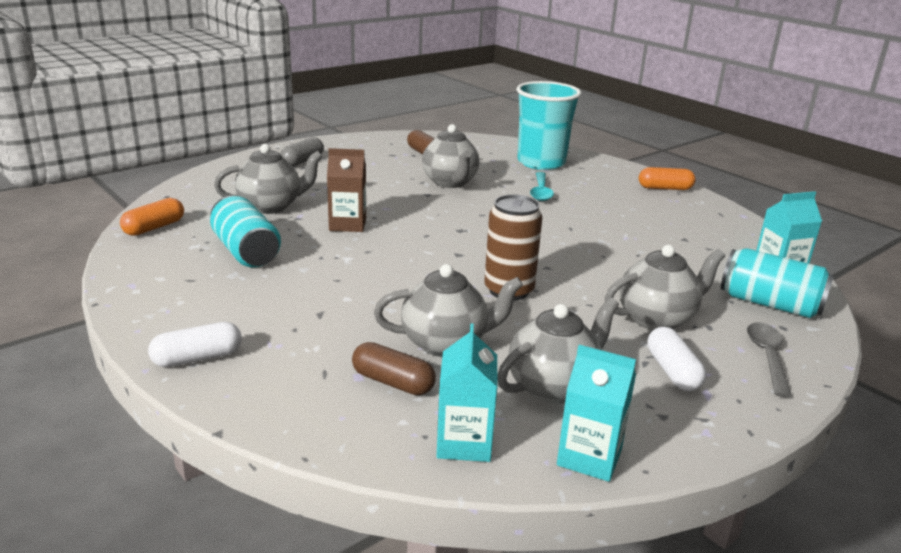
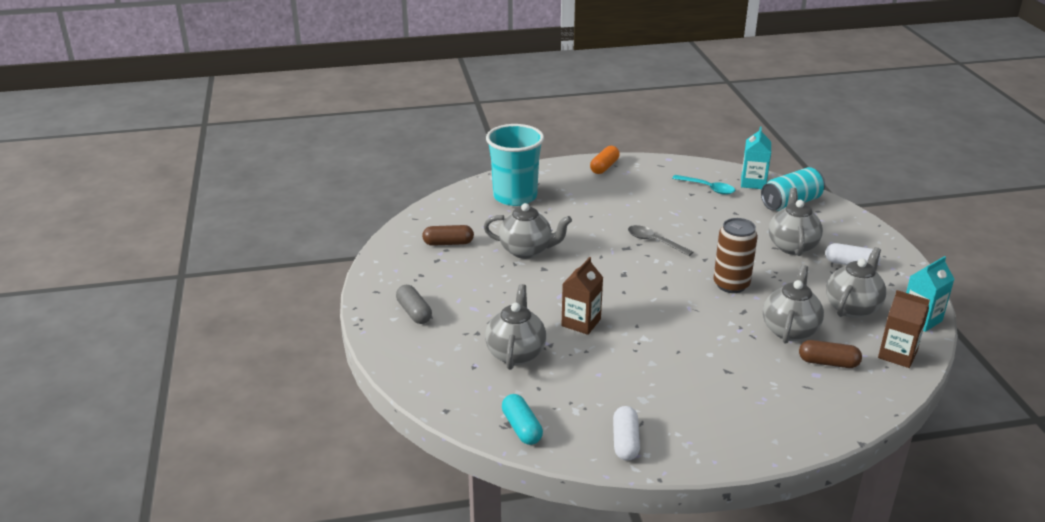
camera: 60 degrees left, 5 degrees up
orange capsule [120,198,184,236] -> turquoise capsule [502,394,543,445]
white capsule [148,322,242,367] -> white capsule moved to [613,406,640,460]
turquoise can [210,196,281,267] -> none
brown capsule [352,342,436,395] -> brown capsule turned 45 degrees clockwise [799,340,862,368]
turquoise carton [437,324,497,462] -> brown carton [878,290,930,368]
grey teapot [497,298,619,403] -> grey teapot turned 45 degrees clockwise [826,247,886,318]
turquoise spoon [530,172,554,201] -> turquoise spoon moved to [672,175,735,195]
grey spoon [747,322,792,397] -> grey spoon moved to [628,225,693,256]

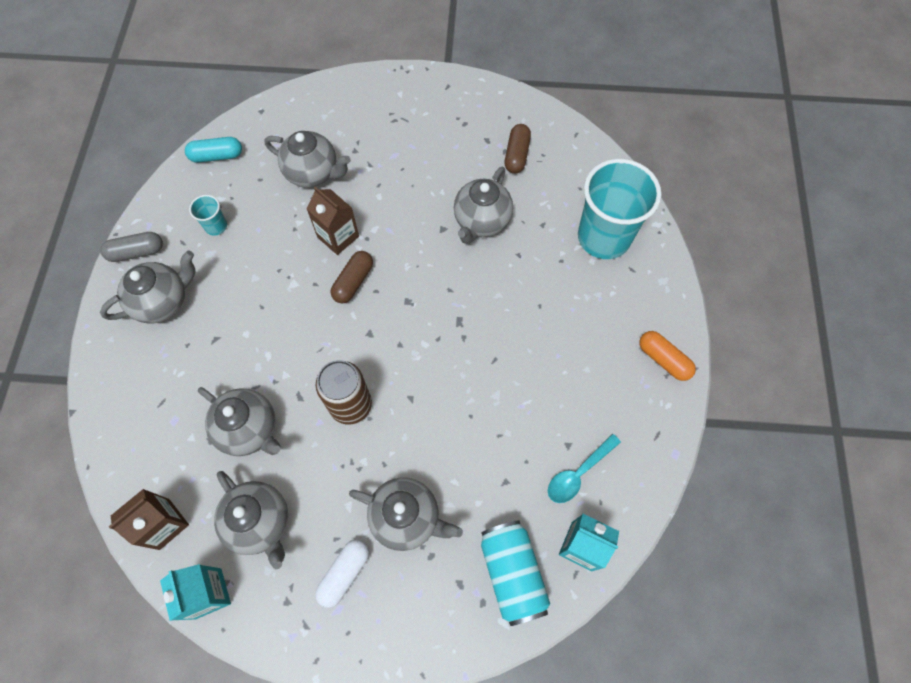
camera: 105 degrees right, 35 degrees up
grey capsule [396,285,432,324] -> grey capsule moved to [100,232,163,262]
white capsule [613,406,640,460] -> none
grey spoon [628,225,693,256] -> none
brown capsule [799,340,862,368] -> brown capsule moved to [331,251,373,303]
none -> grey teapot [100,251,195,324]
none -> turquoise cup [189,195,227,236]

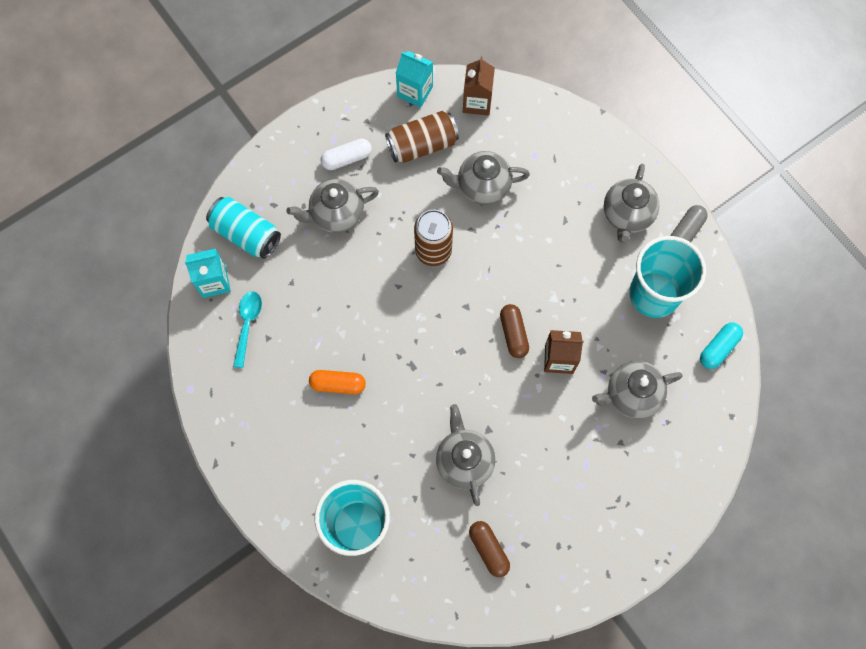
camera: 140 degrees right, 5 degrees up
turquoise cup [189,195,227,236] -> turquoise cup [629,236,706,318], size x2.36
grey teapot [214,471,288,569] -> brown can [385,111,459,163]
white capsule [315,539,369,608] -> white capsule turned 75 degrees clockwise [321,138,372,170]
orange capsule [639,331,696,381] -> orange capsule moved to [309,370,366,394]

